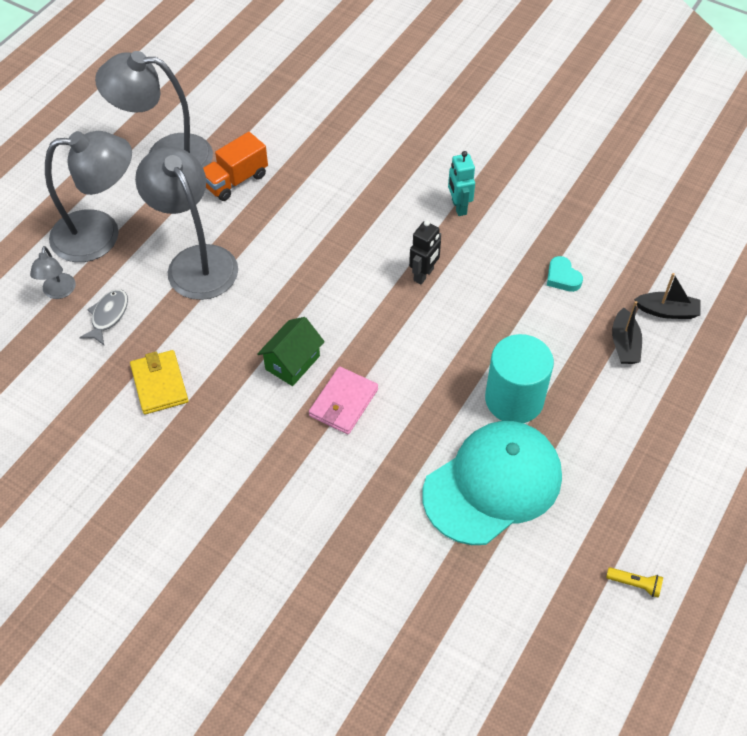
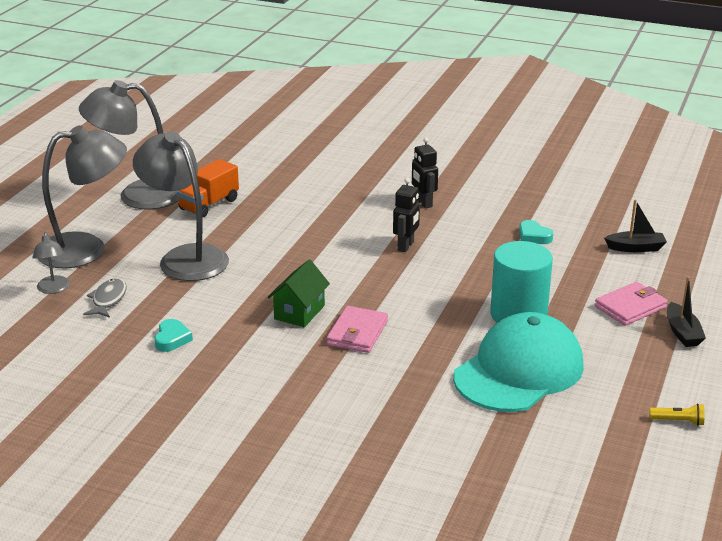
camera: 10 degrees left, 25 degrees down
yellow wallet [130,350,188,414] -> turquoise heart [154,319,193,352]
turquoise robot [448,151,475,216] -> black robot [412,138,438,209]
black boat [612,301,642,364] -> black boat moved to [667,276,706,347]
none -> pink wallet [595,282,668,326]

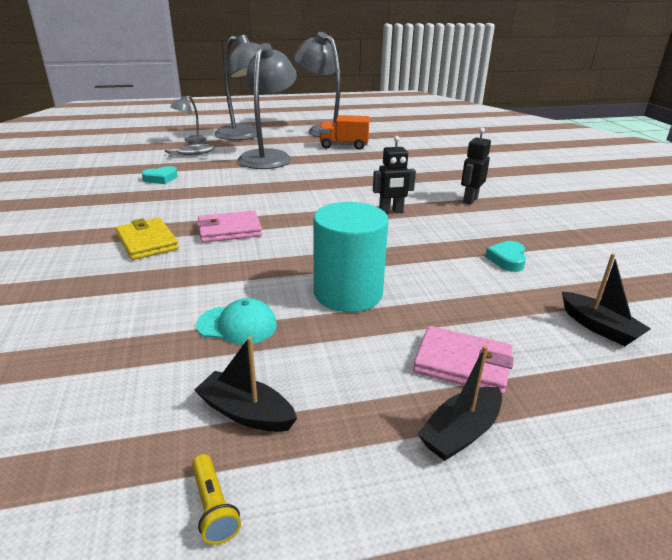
camera: 55 degrees right, 0 degrees up
green house [267,260,330,327] -> none
turquoise cap [453,312,584,412] -> turquoise cap [196,298,277,345], size x0.44
none -> yellow wallet [116,218,179,260]
none -> black boat [194,337,297,432]

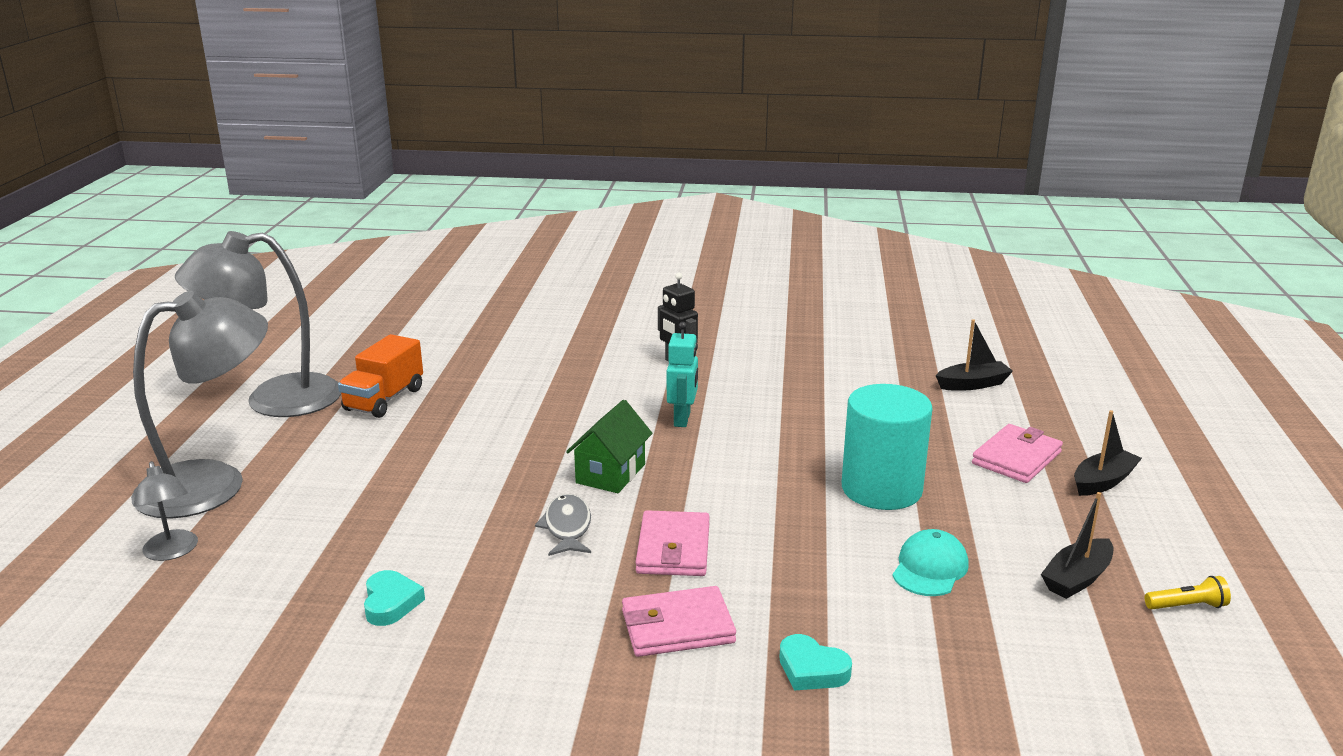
camera: 70 degrees left, 5 degrees down
yellow wallet [116,218,179,260] -> pink wallet [622,586,736,657]
grey fish [165,143,215,157] -> grey fish moved to [535,494,591,556]
grey lamp [238,43,297,169] -> none
black robot [373,136,416,214] -> turquoise robot [667,322,698,427]
black boat [418,345,502,461] -> black boat turned 105 degrees counterclockwise [1074,410,1142,496]
turquoise heart [485,241,526,272] -> turquoise heart moved to [779,634,852,691]
none -> green house [566,400,652,493]

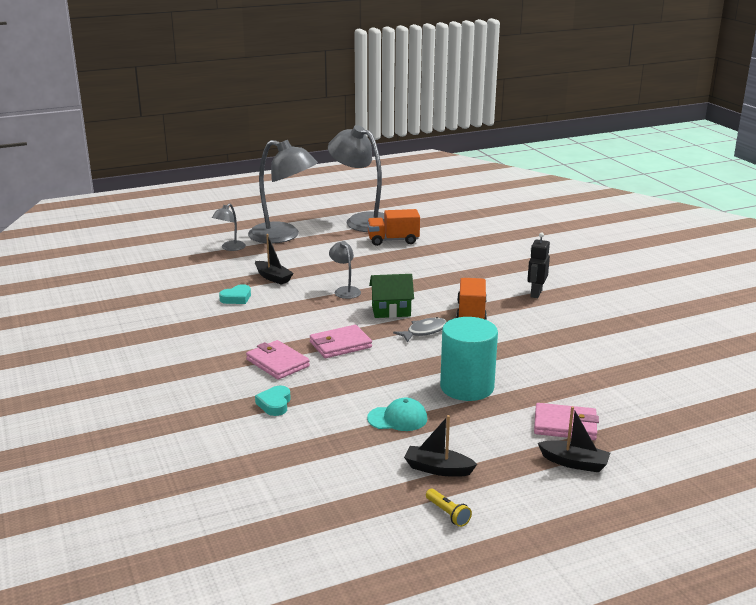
camera: 60 degrees right, 0 degrees up
grey fish [535,494,591,556] -> grey fish moved to [393,317,447,343]
turquoise robot [667,322,698,427] -> orange truck [456,278,487,320]
black boat [936,319,1013,391] -> black boat moved to [255,234,293,285]
none -> grey lamp [329,241,361,299]

